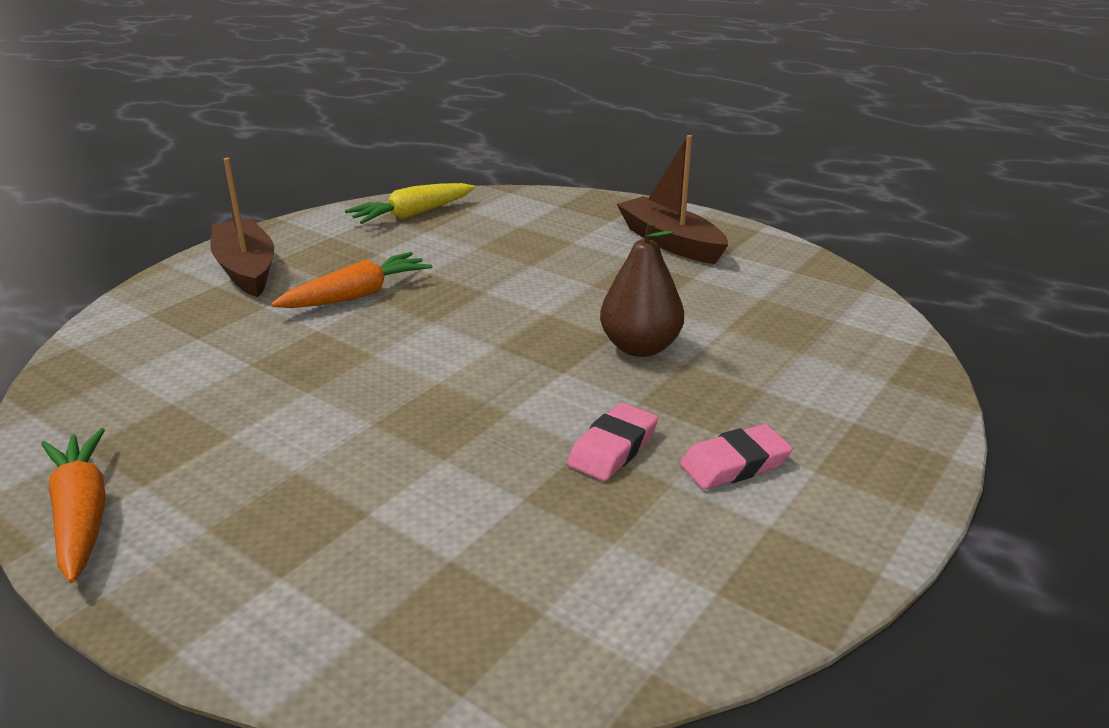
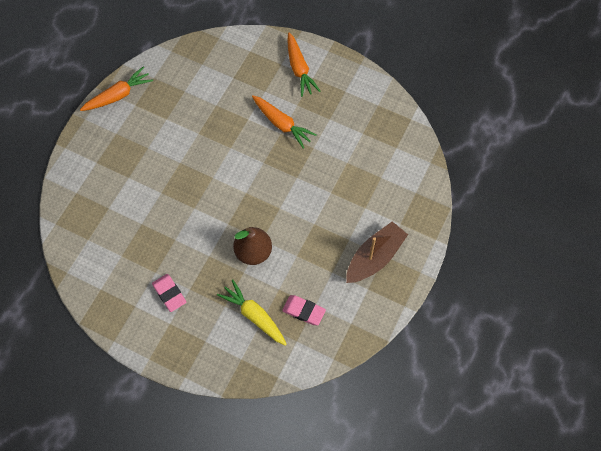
camera: 80 degrees right, 35 degrees up
brown boat [210,158,274,297] -> orange carrot [287,32,320,97]
yellow carrot [345,183,475,224] -> yellow carrot moved to [217,279,287,346]
pink eraser [567,403,658,481] -> pink eraser moved to [282,295,326,325]

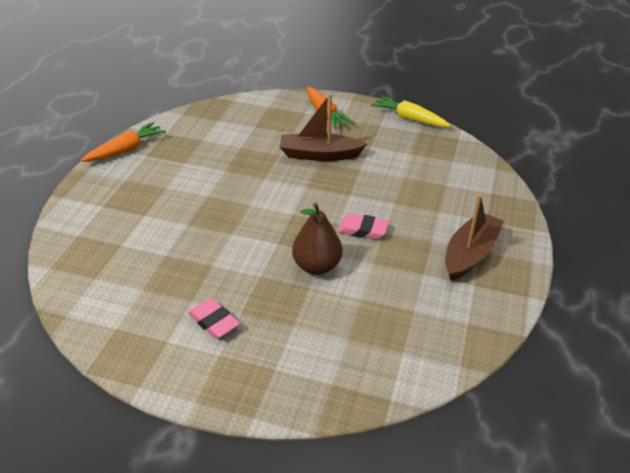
camera: 10 degrees left, 25 degrees down
yellow carrot [217,279,287,346] -> yellow carrot moved to [371,96,451,127]
orange carrot [252,95,317,149] -> brown boat [280,93,367,161]
pink eraser [282,295,326,325] -> pink eraser moved to [338,214,389,239]

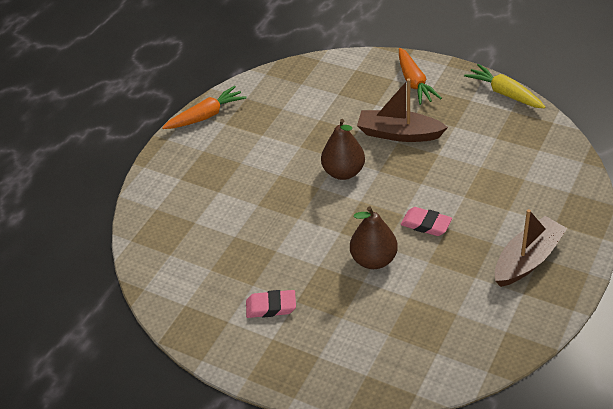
camera: 15 degrees right, 5 degrees up
pink eraser [188,298,240,339] -> pink eraser turned 60 degrees counterclockwise [246,290,296,318]
none -> brown pear [321,119,365,180]

